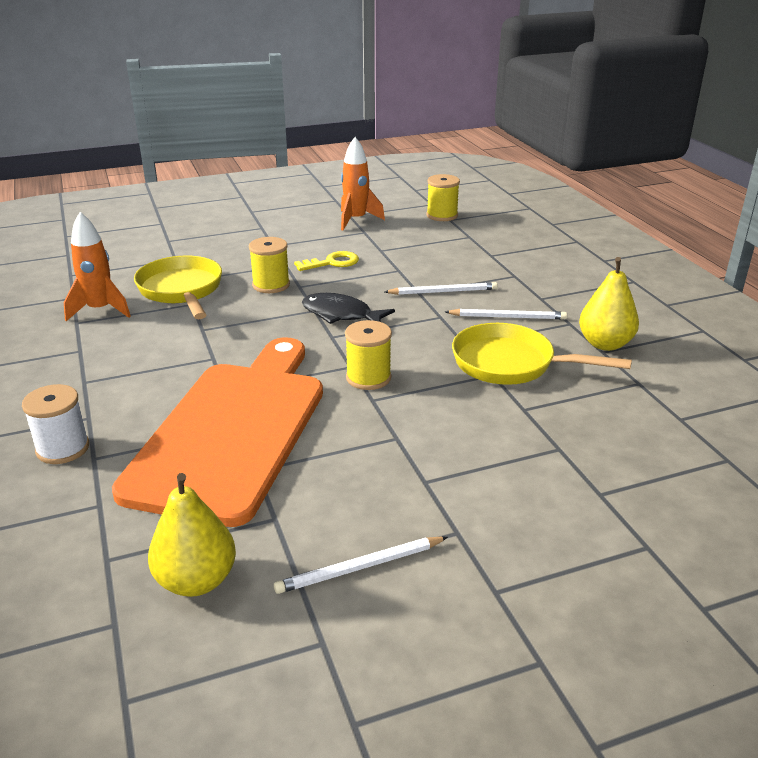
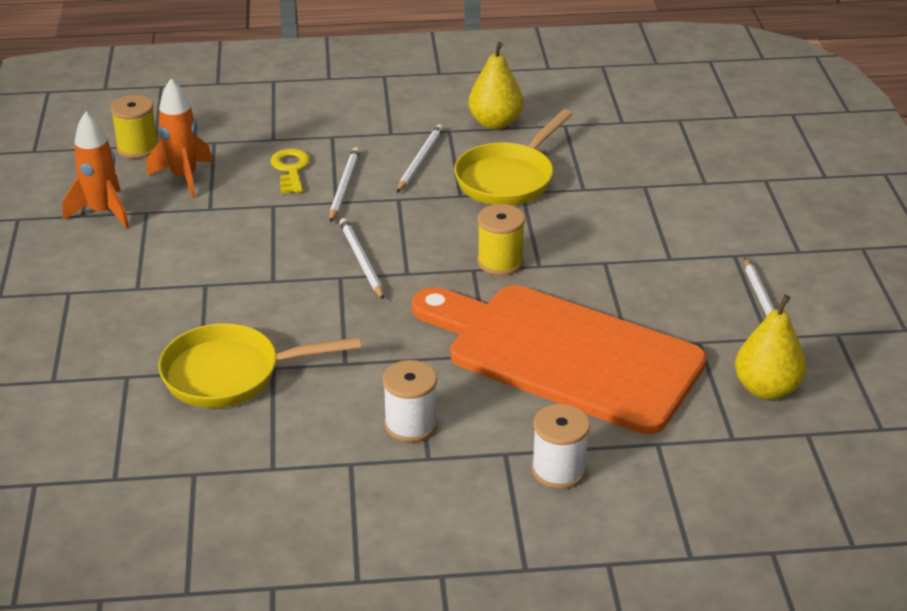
camera: 75 degrees left, 5 degrees up
orange rocket [64,212,131,321] -> orange rocket moved to [147,78,213,198]
yellow spool [249,237,290,293] -> none
yellow key [294,251,359,271] -> yellow key moved to [270,149,310,194]
black fish [302,293,395,324] -> white pencil [339,218,384,300]
none -> white spool [383,360,438,442]

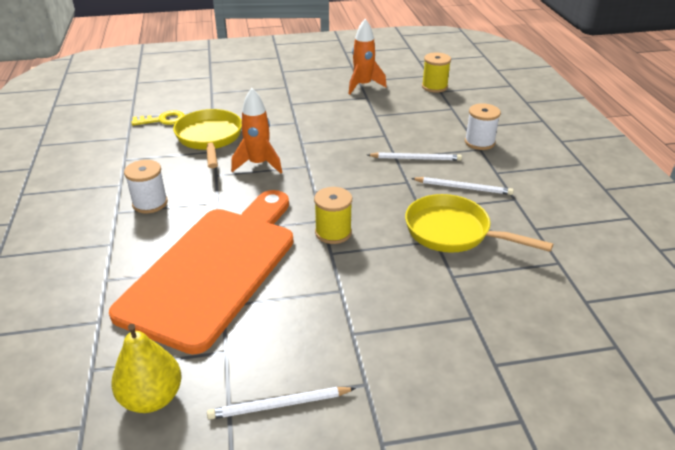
camera: 85 degrees right, 0 degrees up
orange rocket [147,78,213,198] -> orange rocket moved to [231,88,282,174]
yellow key [270,149,310,194] -> yellow key moved to [131,110,184,126]
white pencil [339,218,384,300] -> none
yellow pear [469,42,523,130] -> none
white spool [532,404,590,489] -> white spool moved to [465,103,501,150]

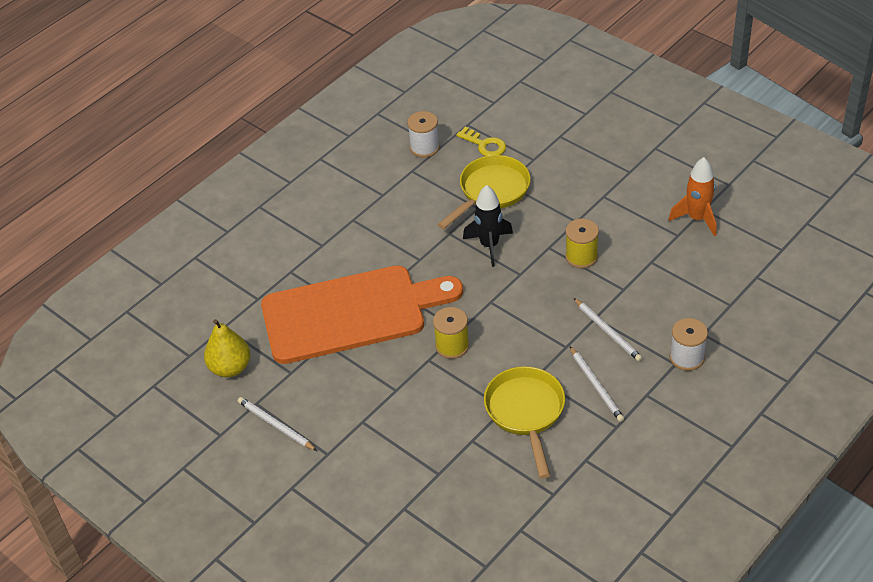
camera: 55 degrees right, 10 degrees up
white spool [124,160,168,213] -> white spool moved to [407,111,440,158]
orange rocket [231,88,282,174] -> black rocket [463,185,513,267]
yellow spool [422,53,451,93] -> yellow spool moved to [565,219,599,268]

